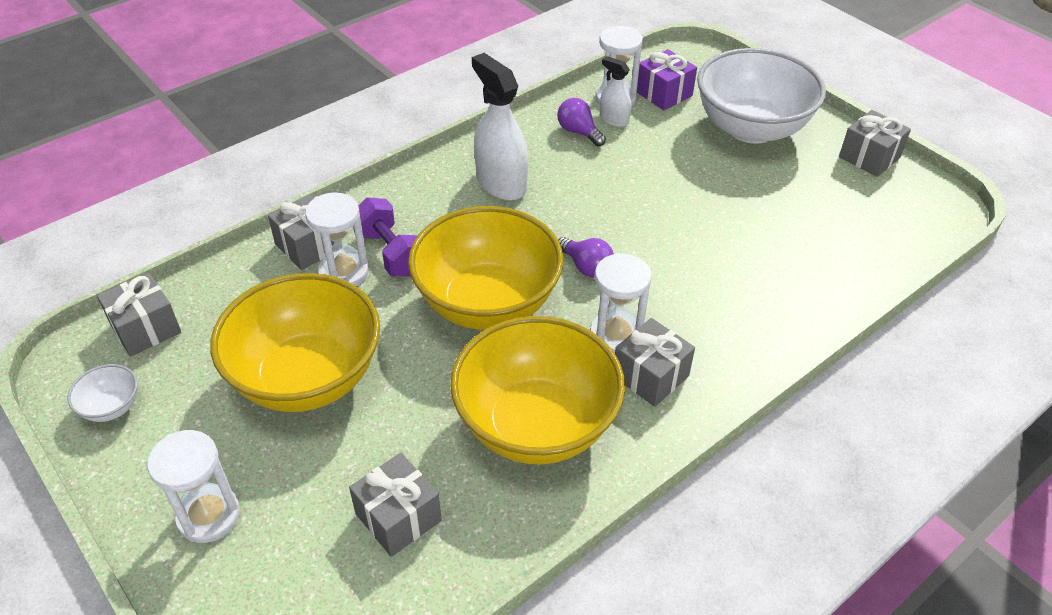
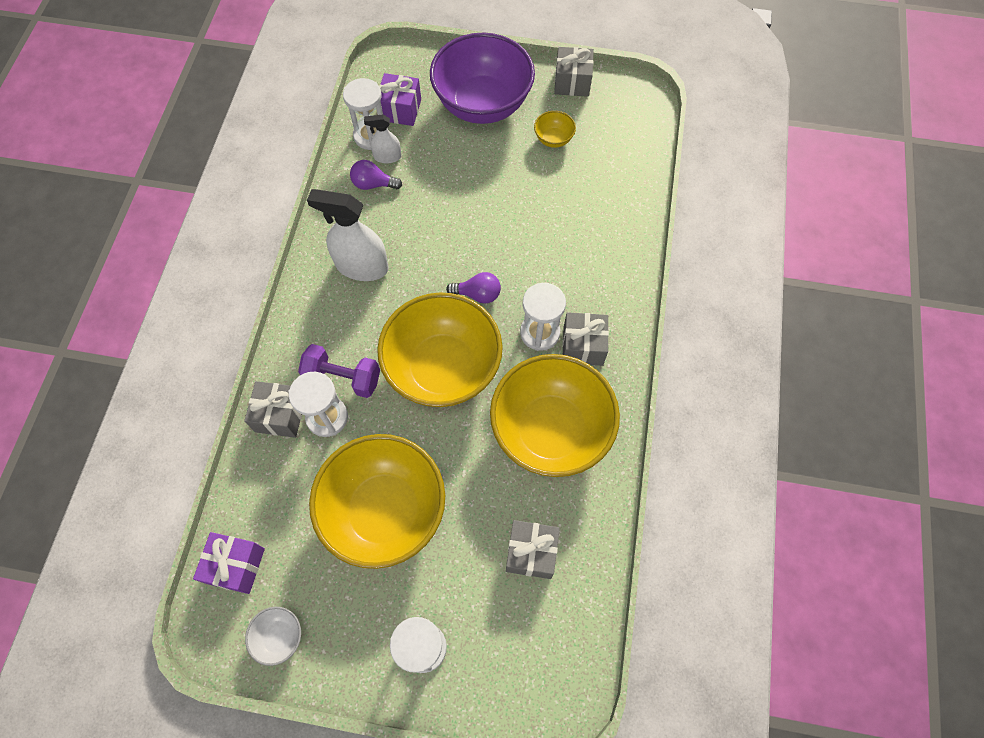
camera: 40 degrees left, 20 degrees up
grey gift [97,273,181,357] -> purple gift [193,532,265,594]
white bowl [697,48,826,144] -> purple bowl [430,33,535,124]
none -> yellow bowl [534,111,576,148]

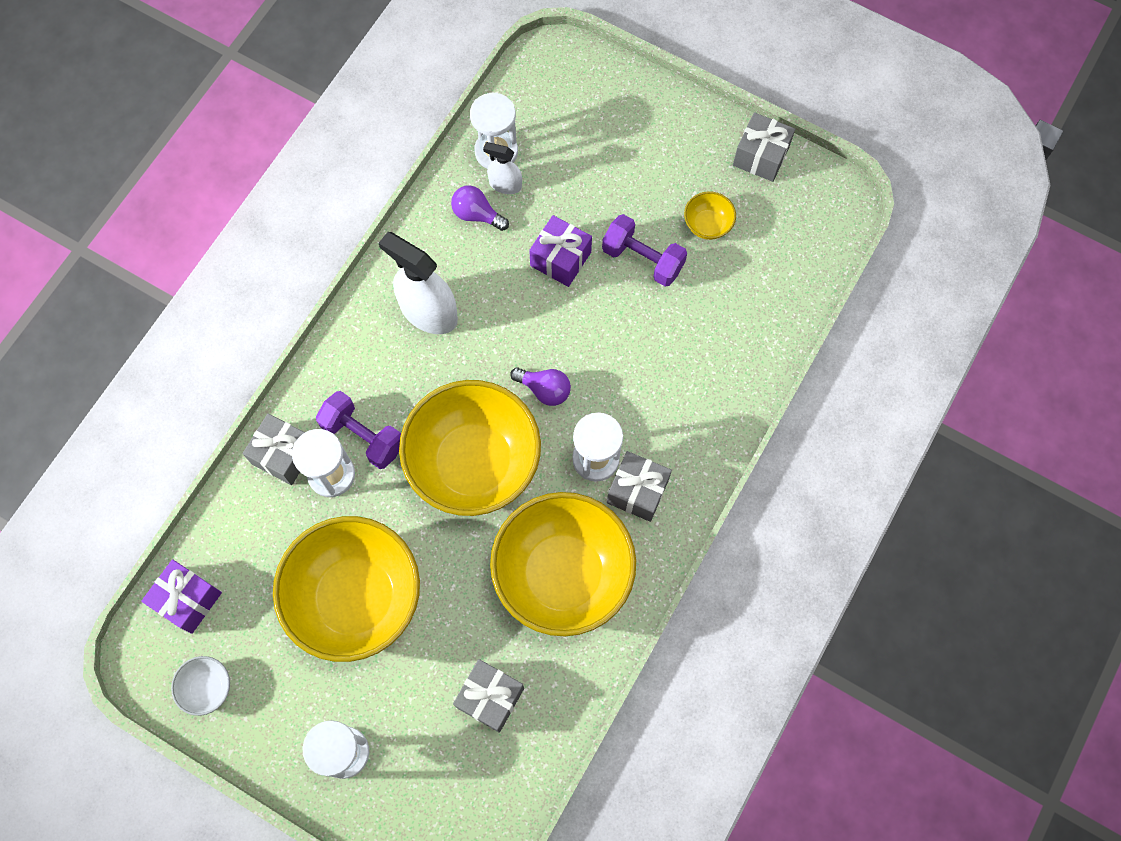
camera: 20 degrees right, 5 degrees up
purple gift [379,73,421,126] -> purple gift moved to [529,215,592,287]
purple bowl [430,33,535,124] -> none
none -> purple dumbbell [602,214,687,287]

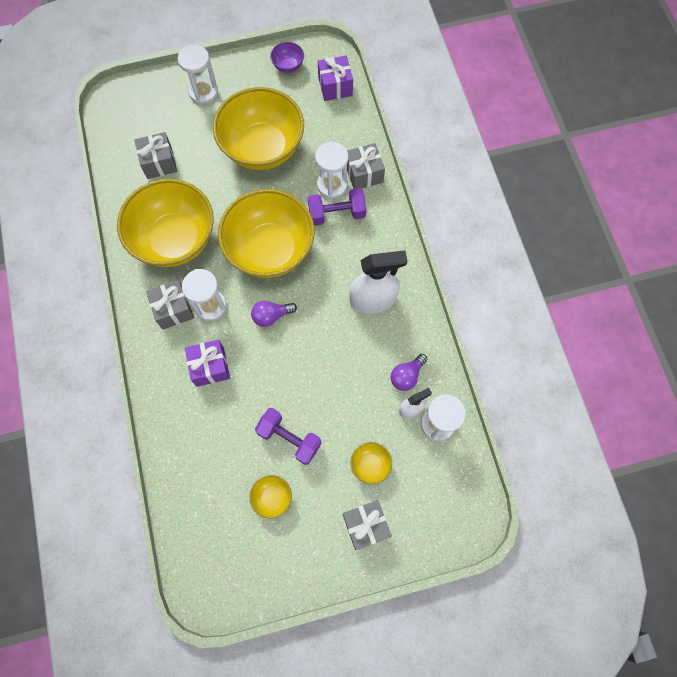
camera: 135 degrees right, 0 degrees up
white bowl [171,656,230,716] -> purple bowl [270,42,304,73]
purple light bulb [451,185,509,231] -> purple light bulb turned 150 degrees clockwise [391,354,427,391]
purple gift [529,215,592,287] -> purple gift moved to [185,340,230,387]
purple dumbbell [602,214,687,287] -> purple dumbbell turned 45 degrees clockwise [255,408,321,465]
grey gift [733,112,795,182] -> grey gift moved to [343,500,392,550]
none -> yellow bowl [351,442,392,484]

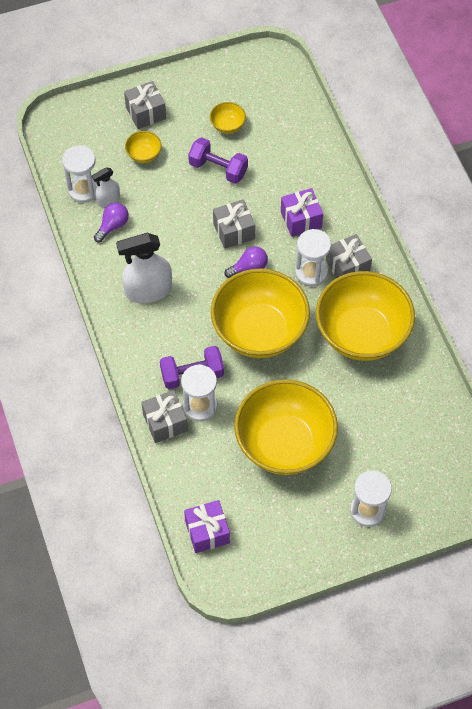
camera: 175 degrees right, 10 degrees down
grey gift [135,132,177,179] -> grey gift moved to [213,199,255,249]
purple bowl [270,42,304,73] -> none

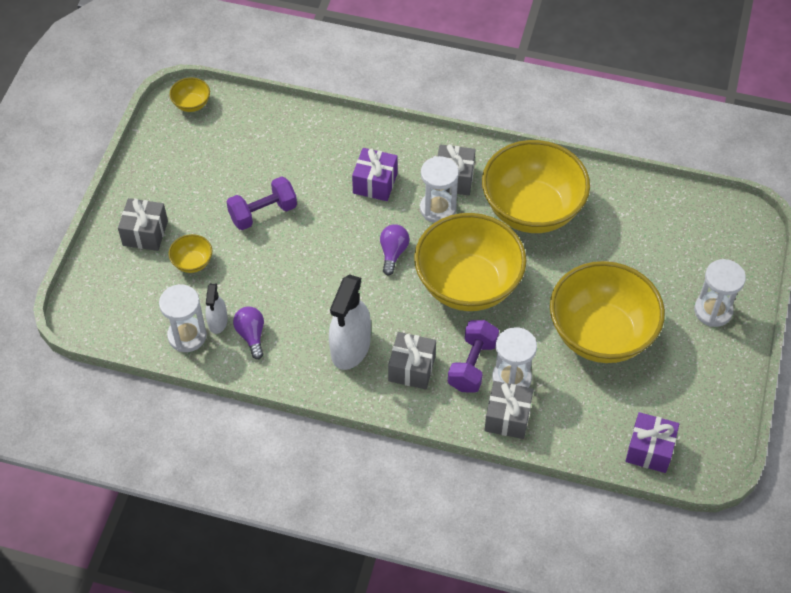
camera: 55 degrees left, 5 degrees down
yellow bowl [210,102,246,134] -> yellow bowl moved to [169,78,210,112]
grey gift [213,199,255,249] -> grey gift moved to [388,332,436,389]

